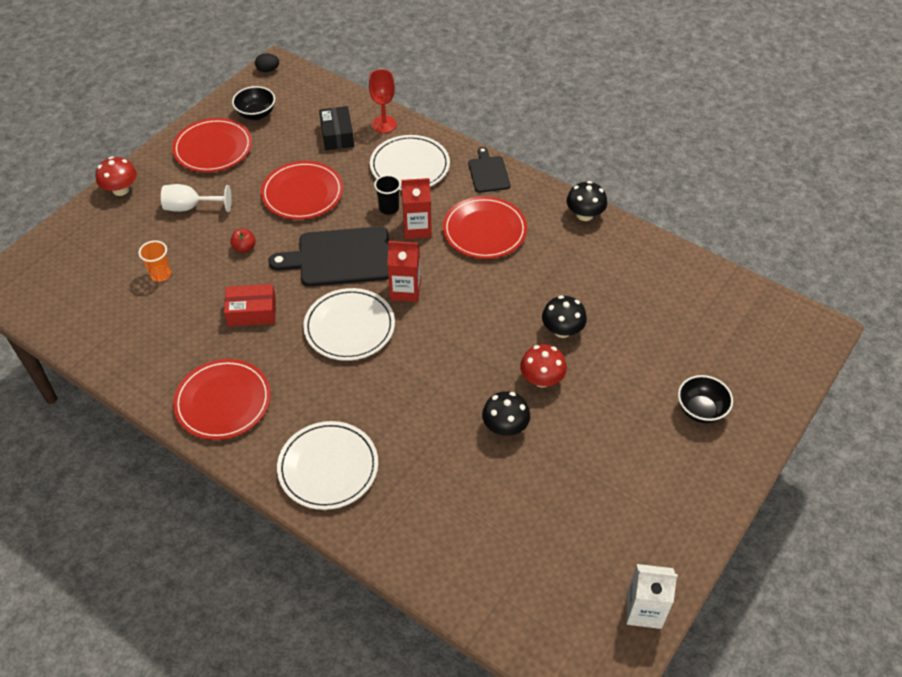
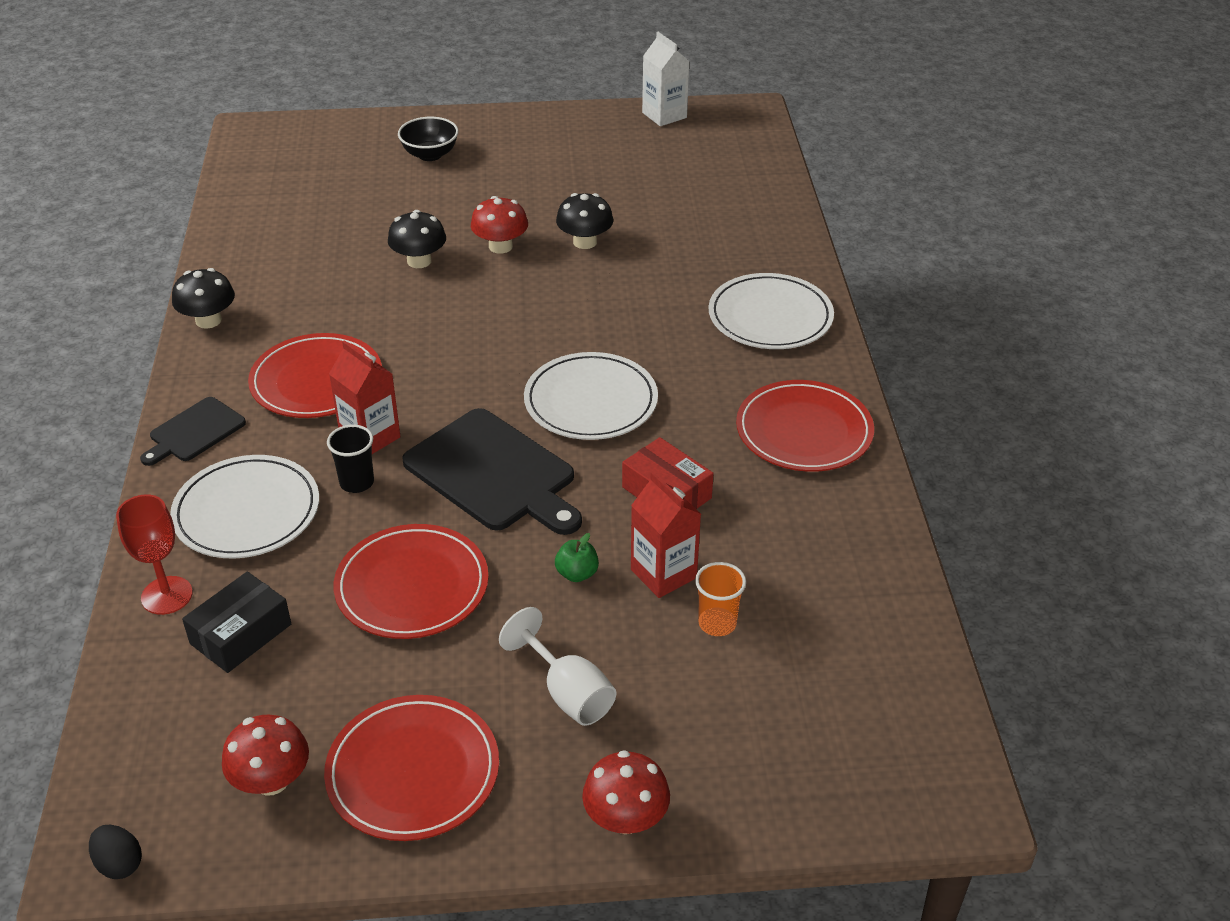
camera: 130 degrees left, 10 degrees down
red apple [230,229,256,253] -> green apple [555,533,599,582]
black bowl [232,86,275,120] -> red mushroom [222,715,309,796]
red carton [387,241,421,302] -> red carton moved to [631,472,701,598]

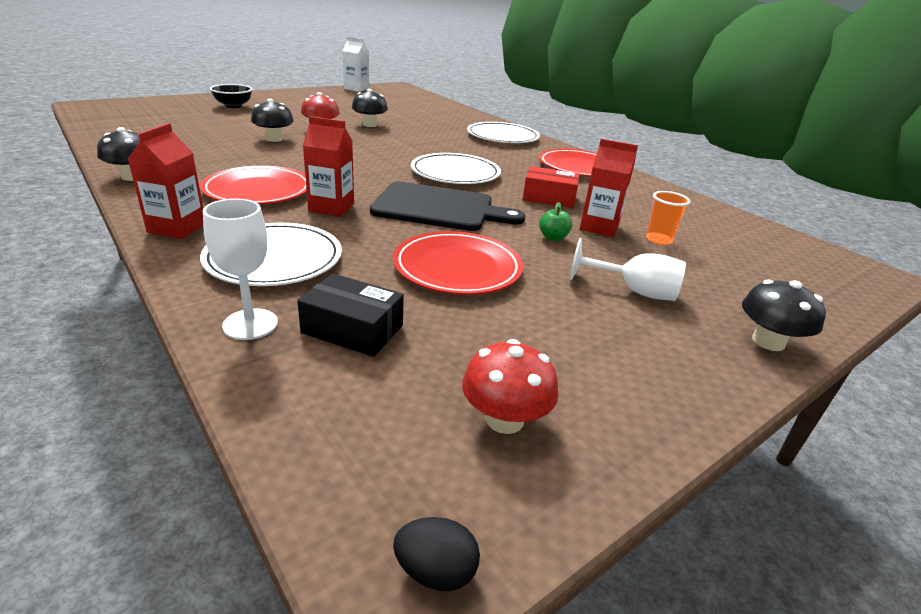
camera: 35 degrees left, 10 degrees down
red goblet [116,494,193,615] -> white goblet [203,199,278,340]
black cutting board [140,397,246,466] -> red carton [127,123,203,239]
black box [182,572,291,673] -> black box turned 75 degrees counterclockwise [297,273,404,357]
red plate [324,695,499,841] -> none
black cup [327,425,374,493] -> none
red mushroom [582,750,670,834] -> black mushroom [742,279,826,351]

